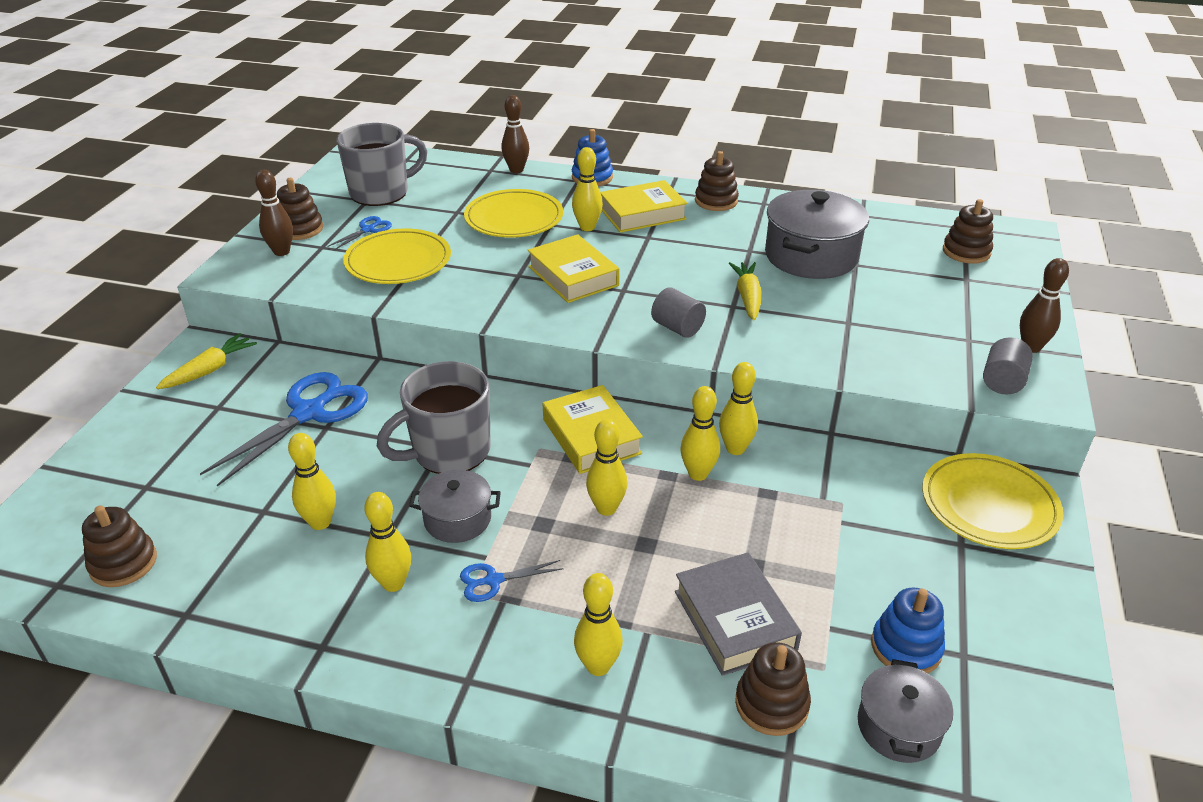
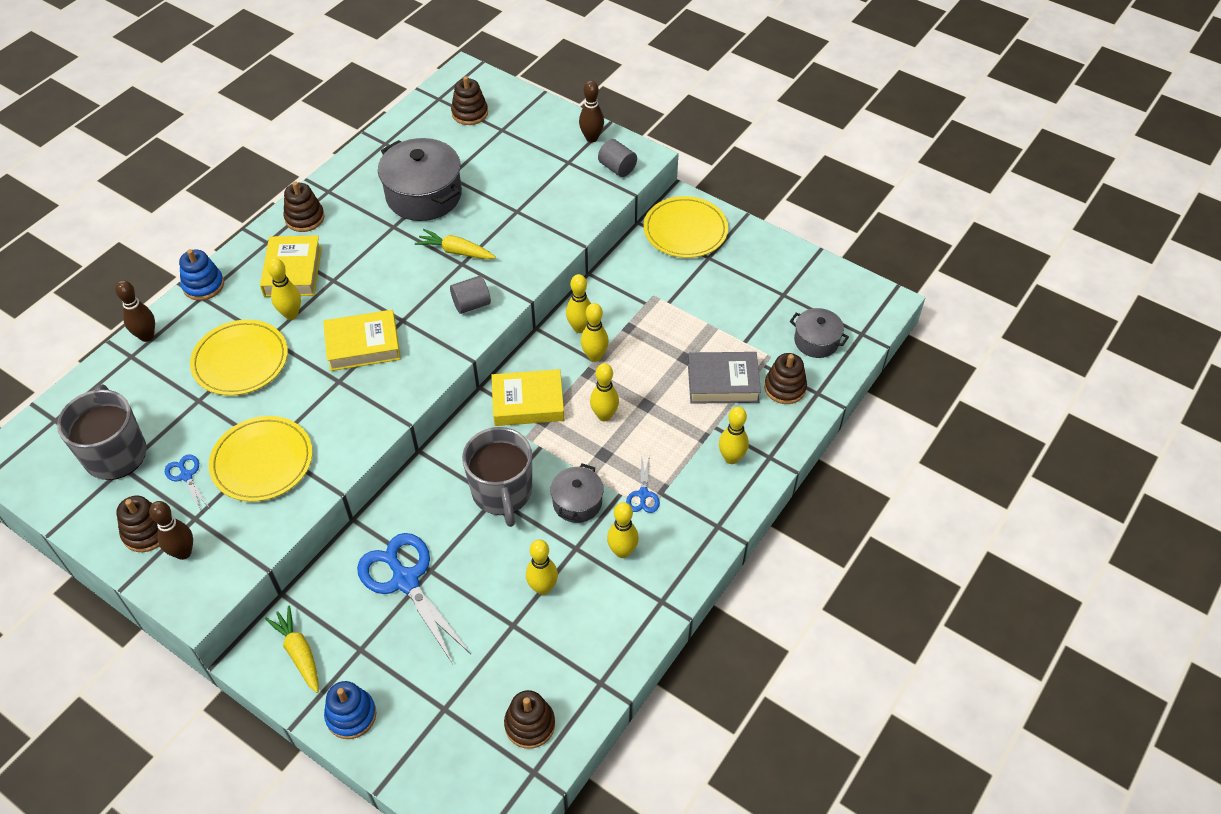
camera: 70 degrees left, 15 degrees up
blue stacking toy [871,588,945,673] -> blue stacking toy moved to [324,681,376,739]

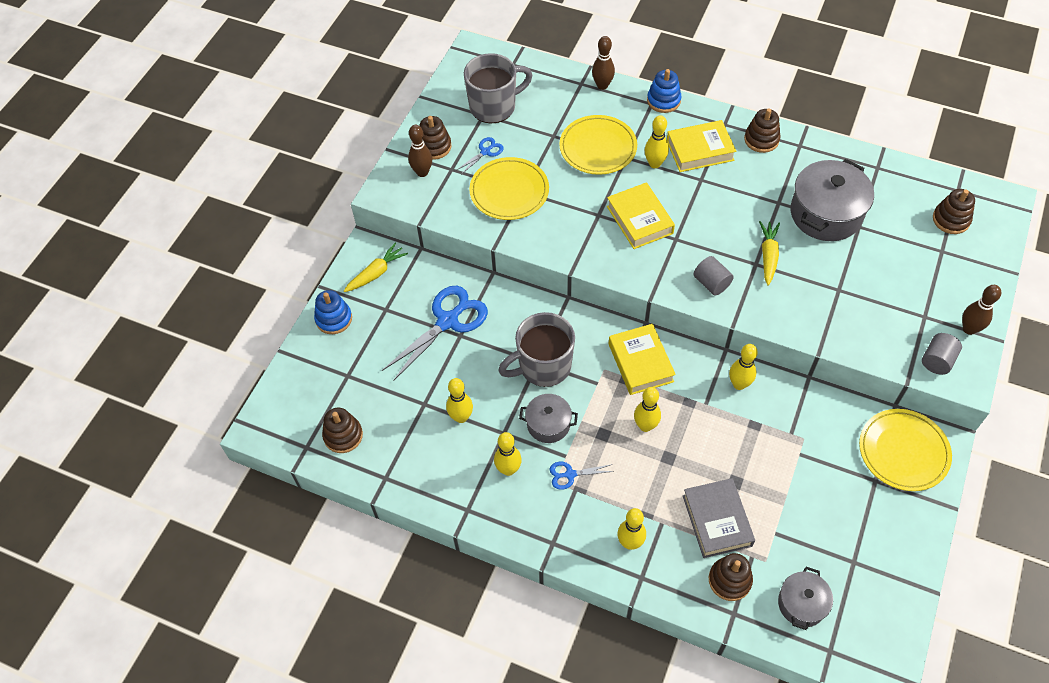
camera: 80 degrees right, 5 degrees up
yellow bowling pin [581,303,609,362] -> none

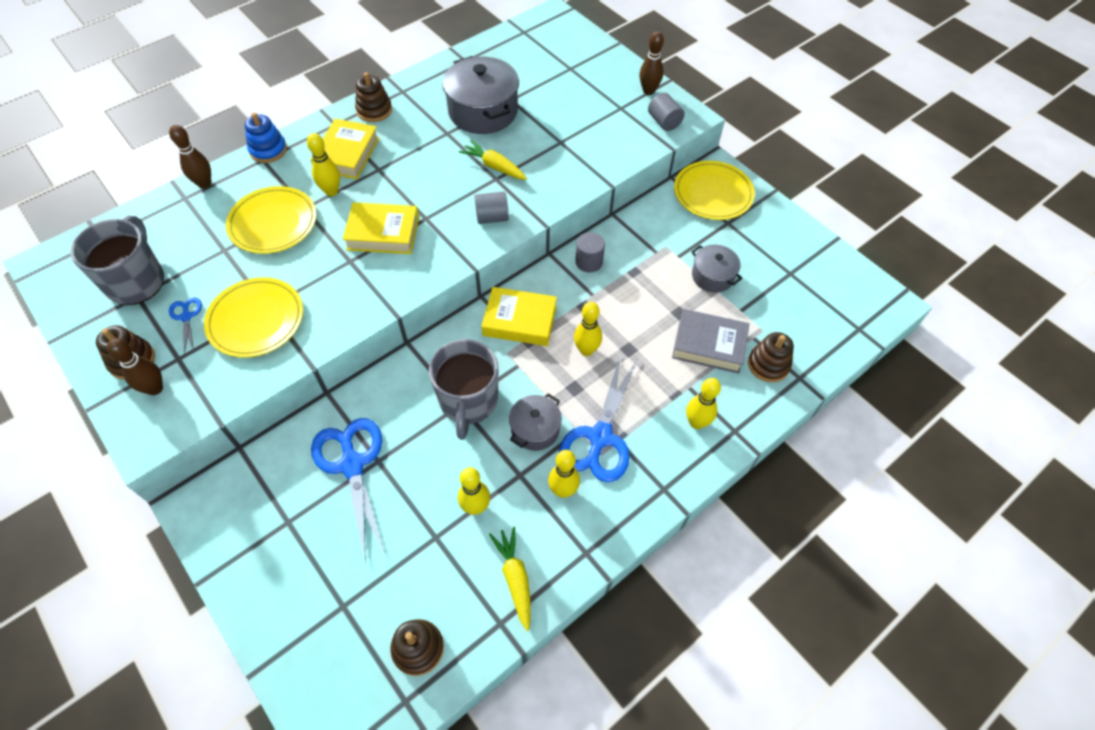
camera: 65 degrees left, 0 degrees up
blue stacking toy [314,290,352,334] -> none
yellow carrot [344,243,408,292] -> yellow carrot moved to [489,527,531,631]
blue scissors [549,462,614,490] -> blue scissors [559,354,638,482], size x2.10
yellow bowling pin [729,344,758,390] -> grey cylinder [575,232,605,273]
grey pot [778,567,833,630] -> grey pot moved to [691,245,742,293]
brown stacking toy [933,189,975,234] -> none

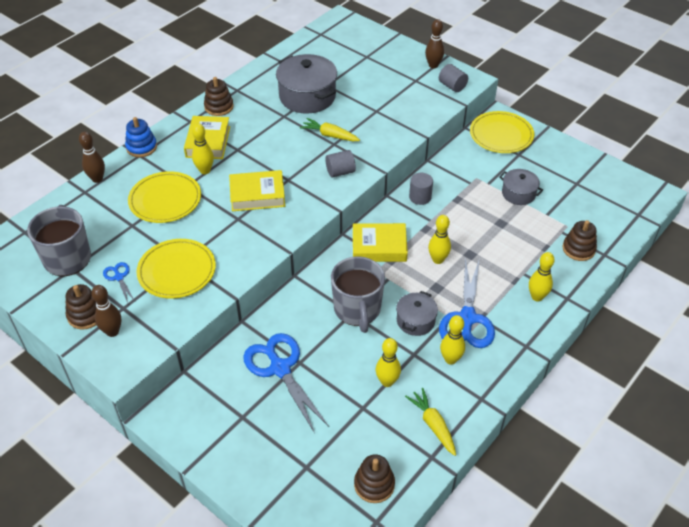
camera: 10 degrees left, 10 degrees down
grey book [672,309,749,373] -> none

